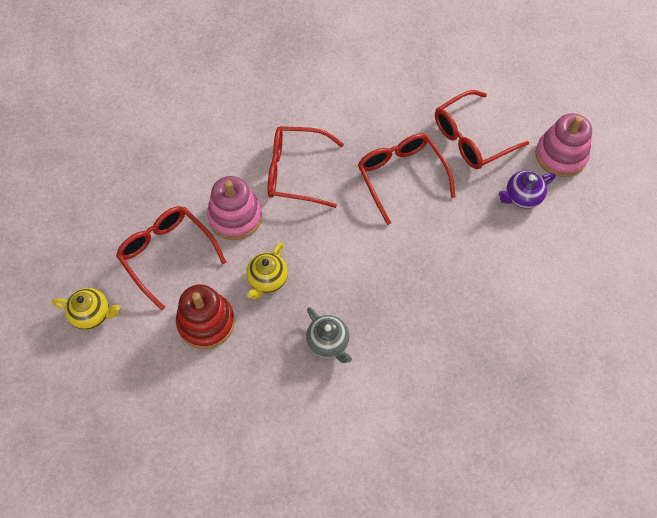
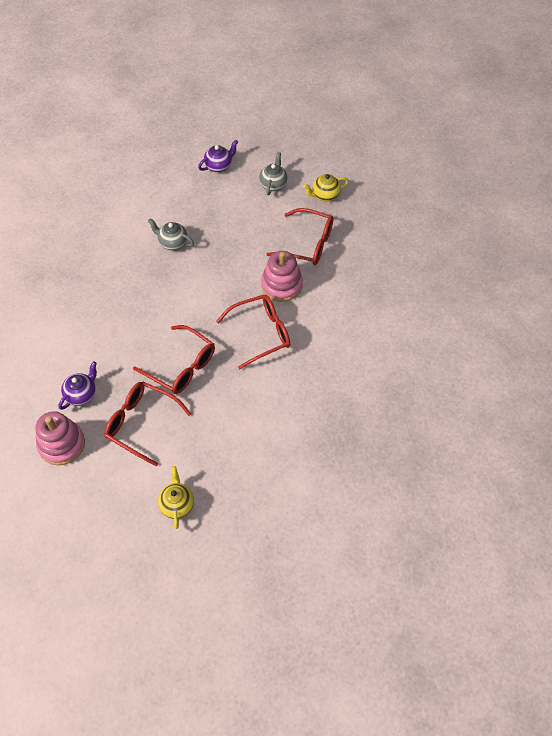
camera: 150 degrees right, 5 degrees down
red stacking toy [176,284,235,349] -> none
yellow teapot [246,242,288,300] -> yellow teapot moved to [158,466,194,529]
red glasses [435,90,529,169] -> red glasses turned 90 degrees counterclockwise [104,382,191,466]
none -> purple teapot [198,140,238,172]
none -> grey teapot [259,152,288,195]

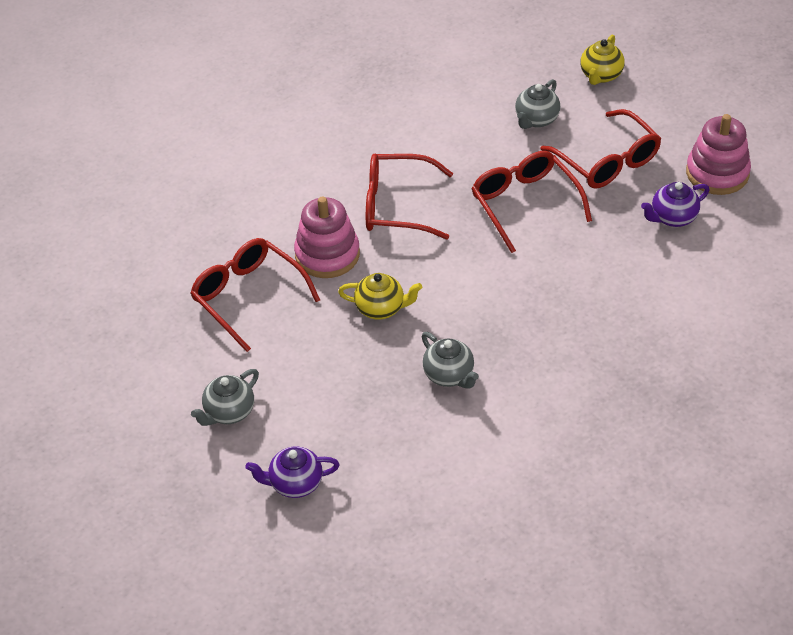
camera: 150 degrees left, 10 degrees down
yellow teapot [303,174,349,201] -> yellow teapot moved to [338,273,422,319]
none -> grey teapot [515,79,560,129]

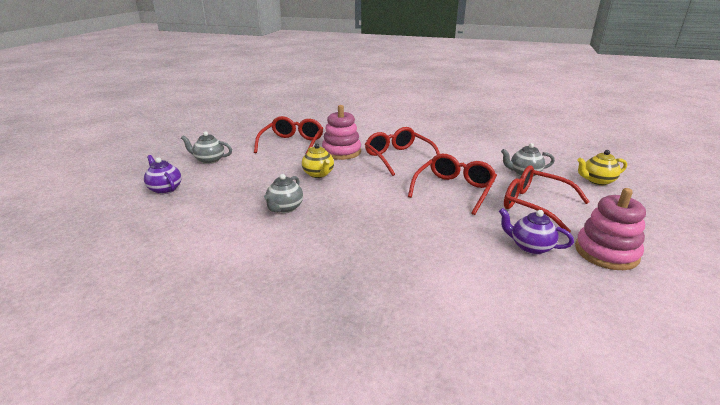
camera: 55 degrees right, 20 degrees down
red glasses [541,109,661,189] -> red glasses turned 105 degrees clockwise [504,165,590,232]

